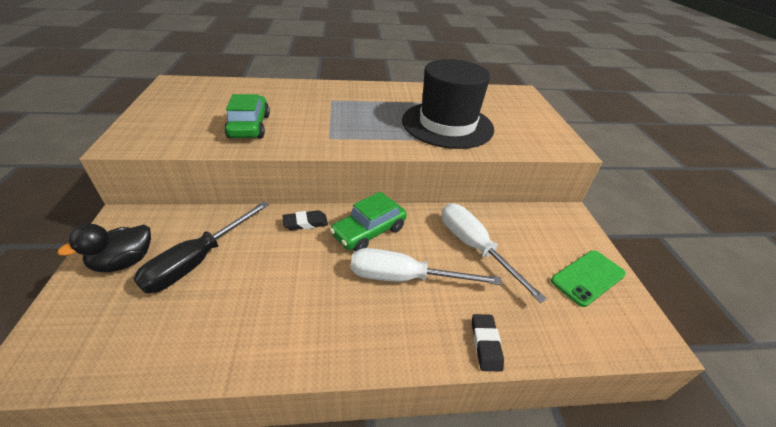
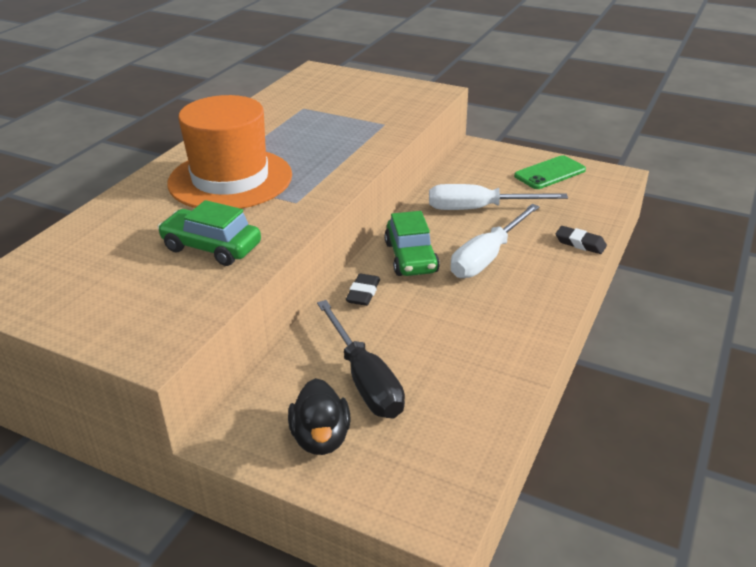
camera: 55 degrees left, 5 degrees down
black hat [402,59,494,149] -> none
green phone [551,250,626,307] -> green phone turned 60 degrees clockwise [514,155,586,189]
none -> orange hat [167,95,292,209]

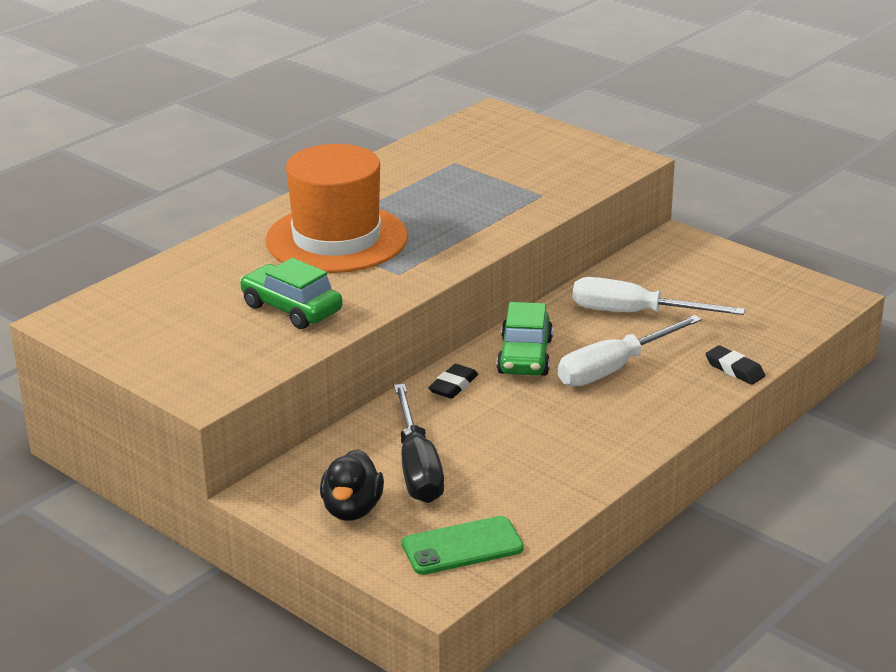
camera: 15 degrees right, 5 degrees down
green phone [514,155,586,189] -> green phone moved to [402,516,524,575]

